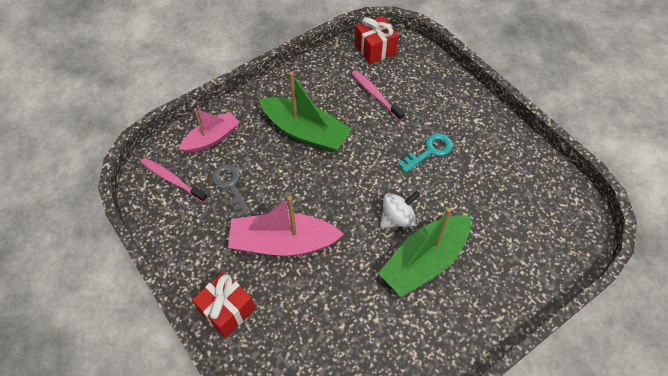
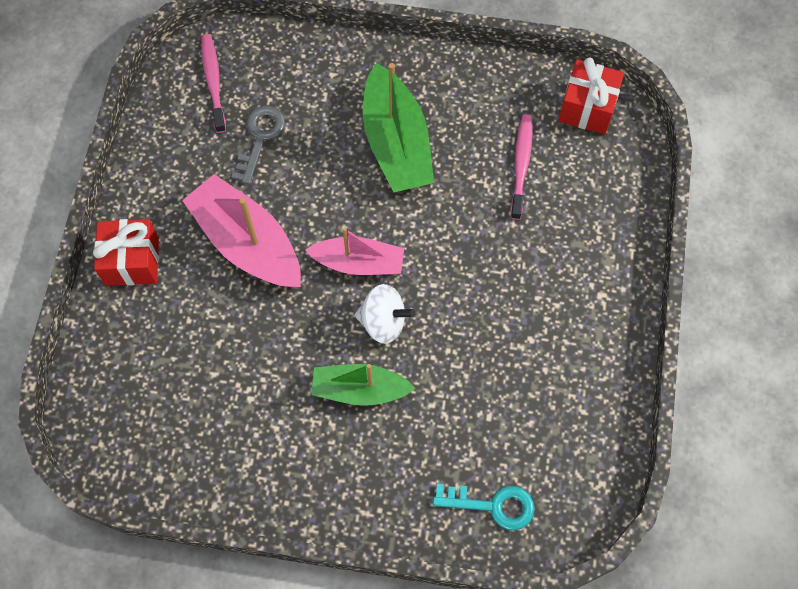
camera: 45 degrees right, 10 degrees up
pink boat [179,108,240,153] -> pink boat moved to [305,227,404,275]
green boat [378,208,471,297] -> green boat [311,364,415,406], size x0.65
turquoise key [397,133,453,173] -> turquoise key moved to [433,484,535,530]

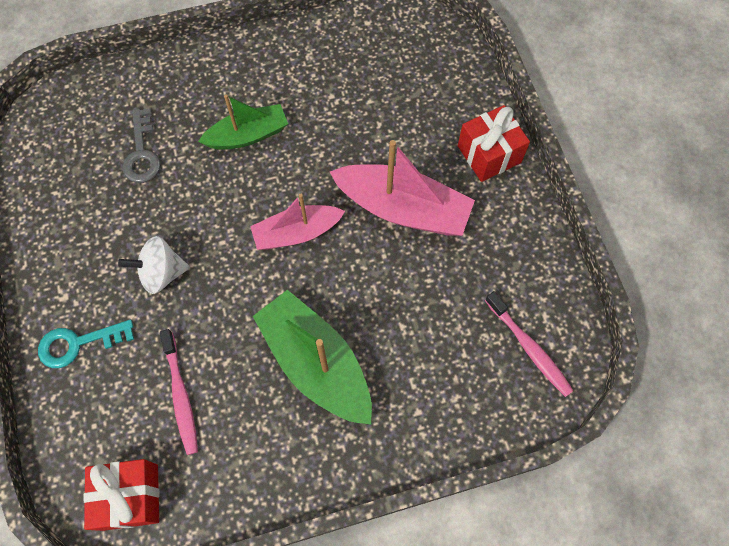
camera: 155 degrees right, 0 degrees up
grey key [231,106,285,184] -> grey key moved to [123,108,161,183]
white spinning top [355,284,415,344] -> white spinning top moved to [118,236,190,294]
turquoise key [433,484,535,530] -> turquoise key moved to [38,320,134,368]

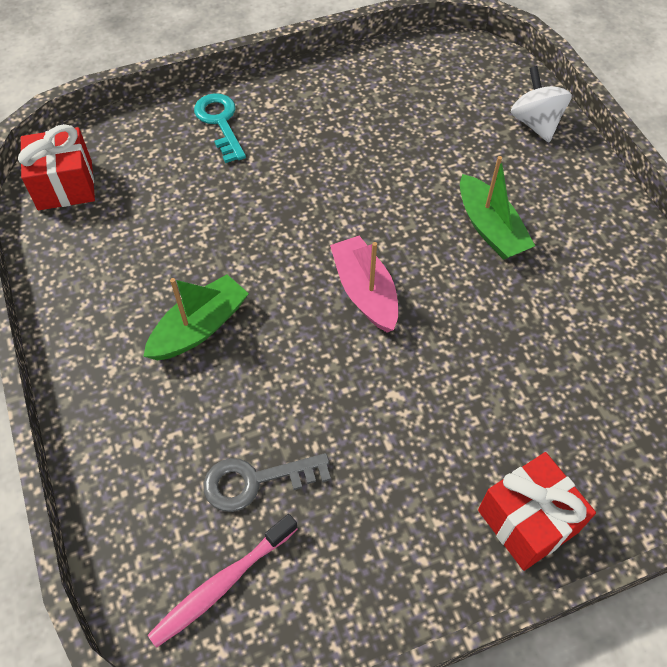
camera: 85 degrees right, 10 degrees down
white spinning top [118,236,190,294] -> white spinning top moved to [511,66,572,142]
grey key [123,108,161,183] -> grey key moved to [203,453,331,512]
pink toothbrush [160,329,198,455] -> none
green boat [253,290,372,425] -> green boat [143,274,249,360], size x0.65
pink boat [330,140,475,236] -> none

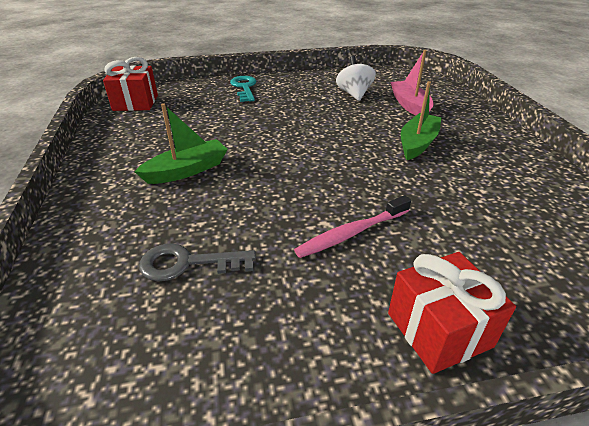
camera: 10 degrees right, 20 degrees down
pink toothbrush [148,514,298,648] -> pink toothbrush moved to [294,195,411,258]
pink boat [330,236,398,332] -> pink boat moved to [390,50,434,116]
green boat [460,156,535,260] -> green boat turned 135 degrees counterclockwise [401,81,442,160]
white spinning top [511,66,572,142] -> white spinning top moved to [336,56,376,101]

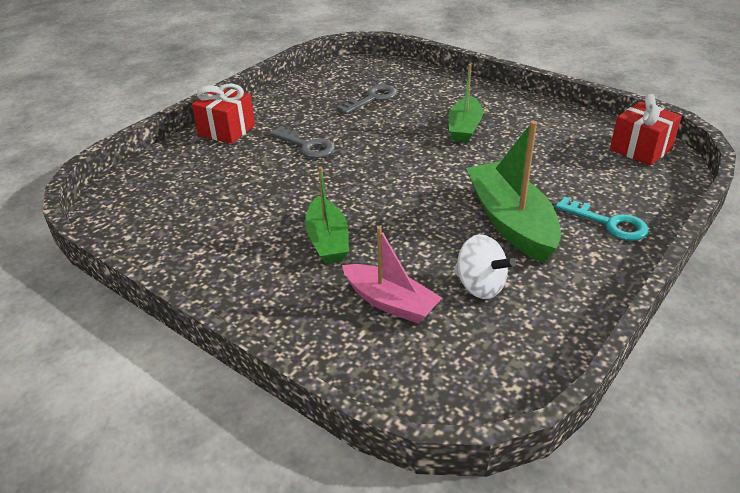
camera: 140 degrees right, 0 degrees up
pink toothbrush [294,195,411,258] -> grey key [269,126,335,158]
none -> green boat [466,121,561,263]

